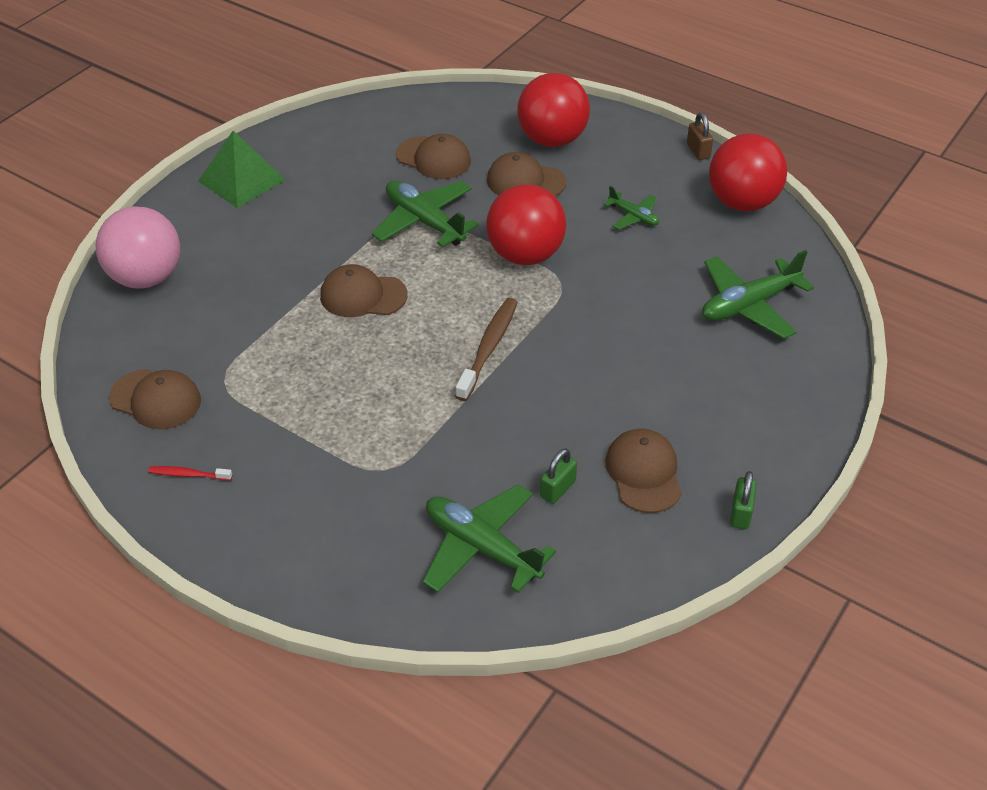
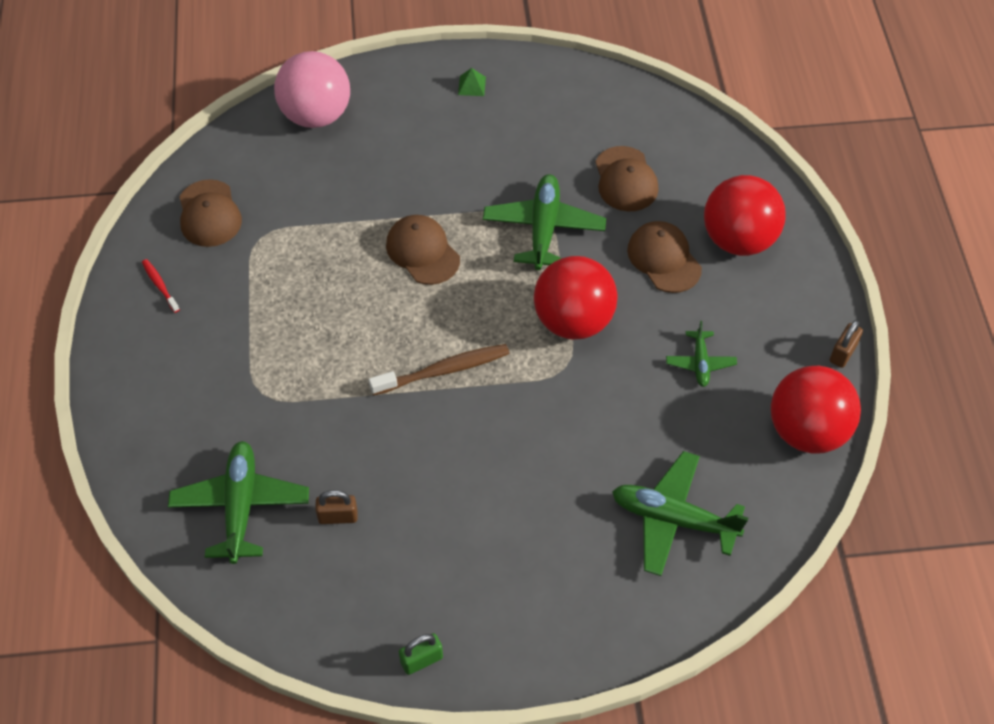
camera: 50 degrees right, 10 degrees up
green pyramid [198,131,286,208] -> green pyramid [458,68,486,96], size x0.43
green padlock [540,448,577,504] -> brown padlock [315,490,357,524]
brown cap [605,429,682,513] -> none

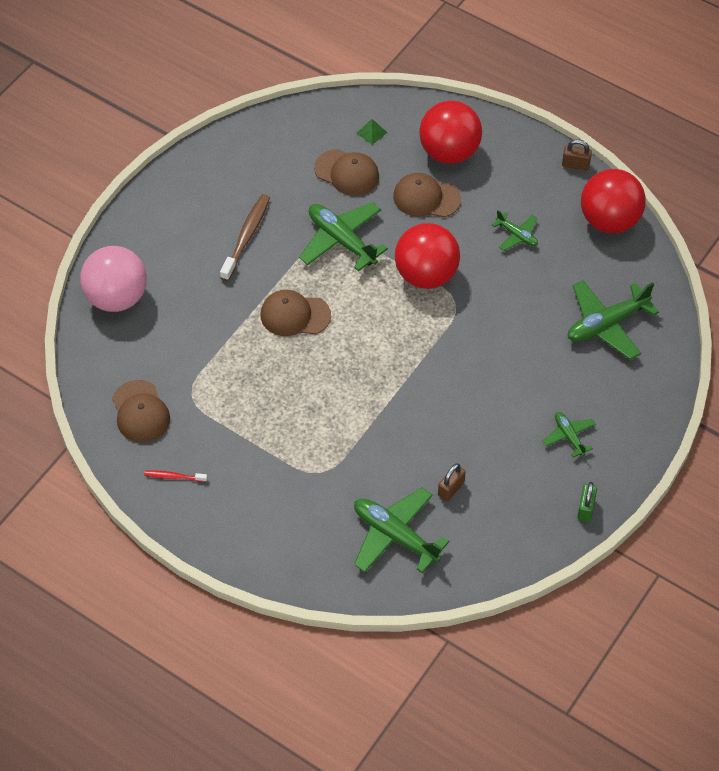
camera: 50 degrees left, 0 degrees up
brown cap [179,179,242,247] -> brown cap turned 45 degrees clockwise [112,380,170,442]
brown toothbrush [368,344,510,396] -> brown toothbrush moved to [220,194,270,281]
green pyramid [458,68,486,96] -> green pyramid moved to [357,119,387,145]
brown padlock [830,320,863,368] -> brown padlock turned 60 degrees counterclockwise [562,139,592,171]
none -> green plane [542,412,596,457]

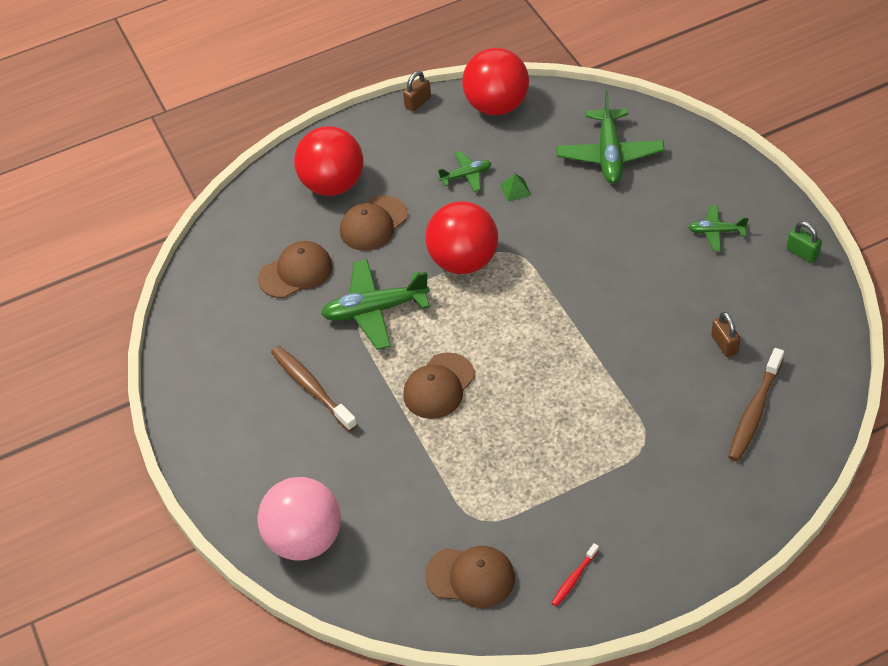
camera: 55 degrees left, 5 degrees down
green plane [354,488,449,573] -> brown toothbrush [728,348,784,461]
green pyramid [357,119,387,145] -> green pyramid moved to [500,174,532,202]

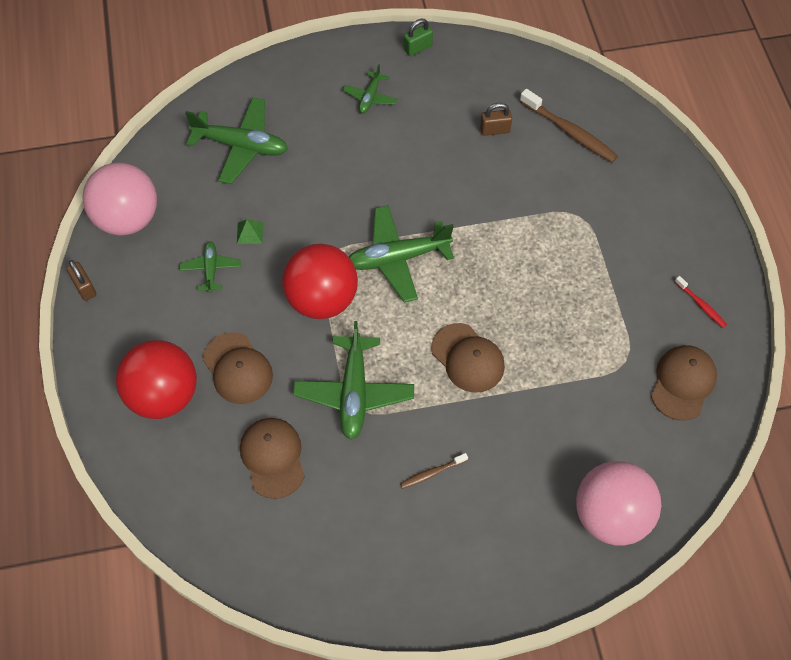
camera: 80 degrees left, 10 degrees up
brown toothbrush [271,346,357,432] -> brown toothbrush [400,453,468,489], size x0.53
red ball [462,48,529,116] -> pink ball [82,163,157,236]
none -> green plane [349,205,454,303]

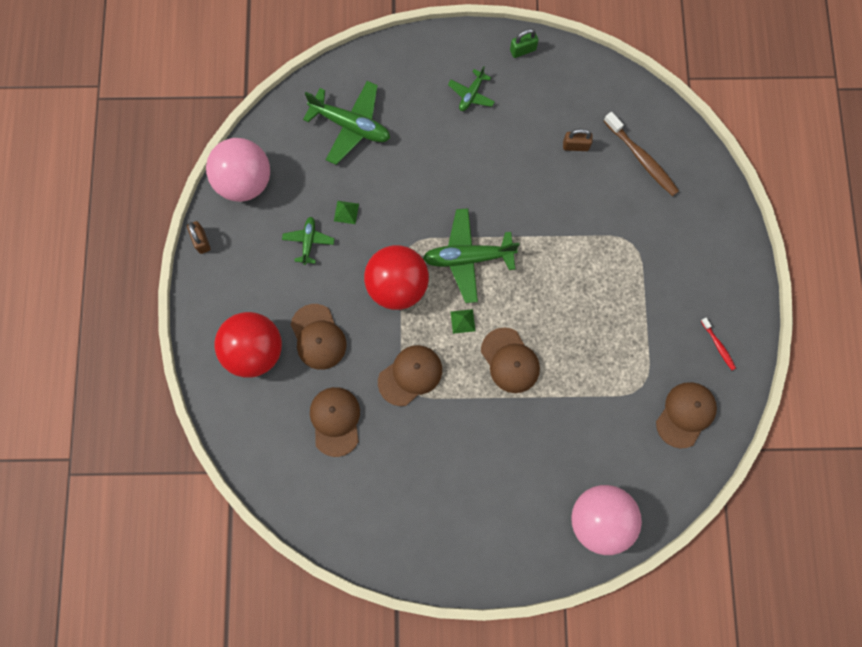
camera: 10 degrees right, 15 degrees up
green plane [293,321,414,440] -> brown cap [378,345,442,406]
brown toothbrush [400,453,468,489] -> none
none -> green pyramid [451,309,475,334]

